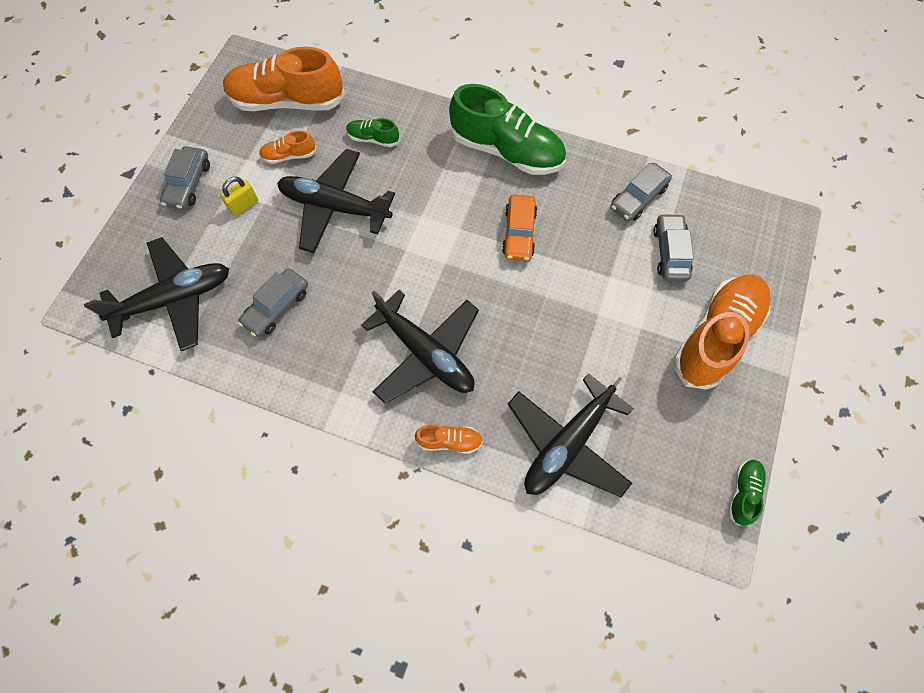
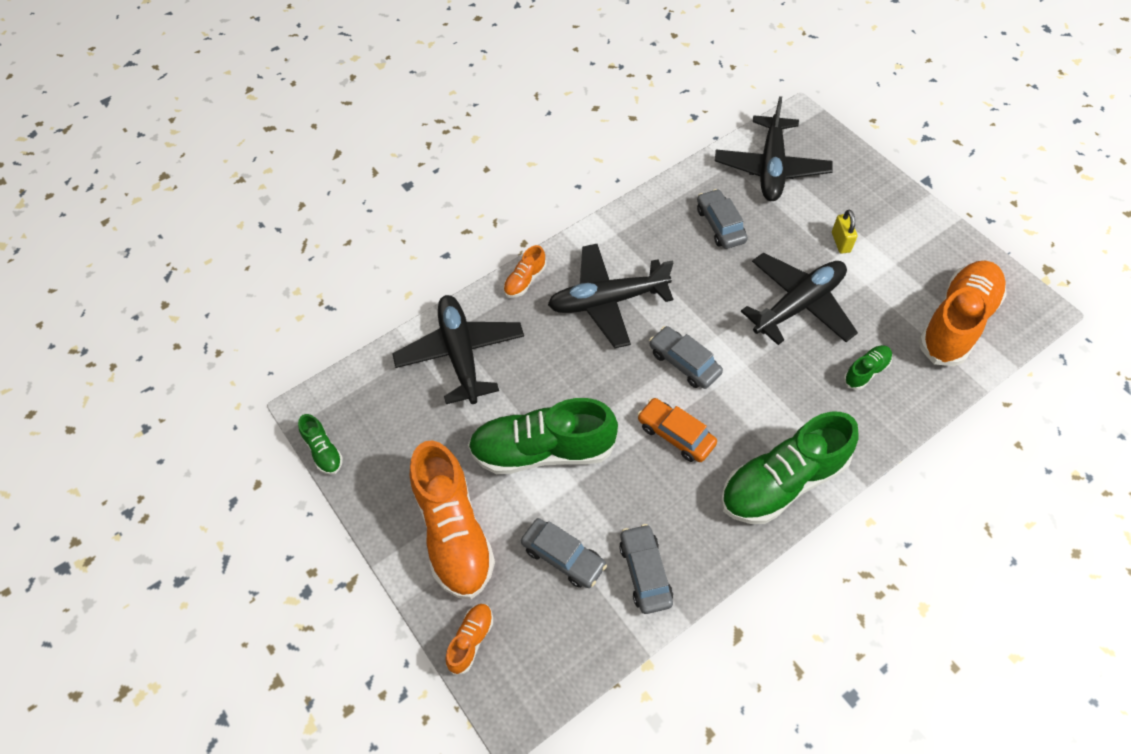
camera: 125 degrees right, 10 degrees down
grey car [160,146,210,210] -> grey car moved to [649,326,723,389]
orange shoe [259,131,316,164] -> orange shoe moved to [446,604,493,675]
none -> green shoe [468,398,618,474]

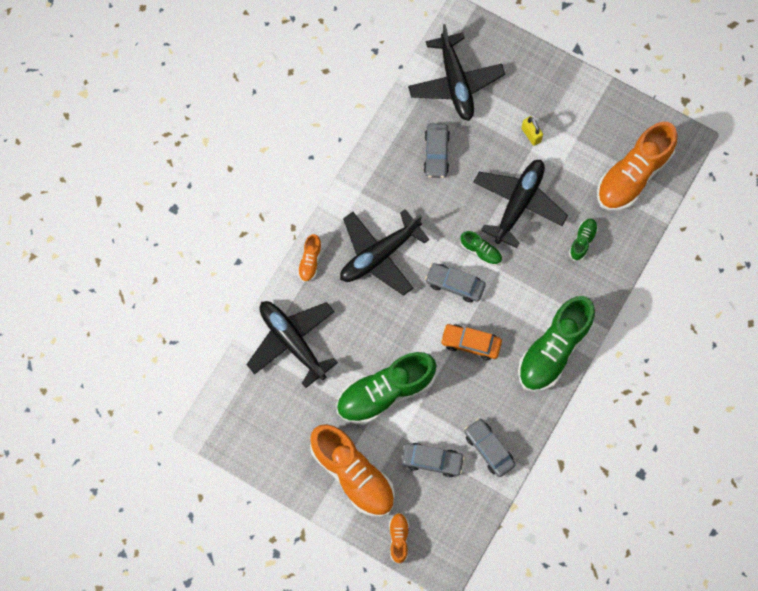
camera: 25 degrees left, 15 degrees up
green shoe [298,414,343,475] -> green shoe moved to [460,231,502,266]
grey car [697,189,748,249] -> grey car turned 135 degrees counterclockwise [423,123,450,178]
orange shoe [919,260,1007,366] -> orange shoe turned 150 degrees counterclockwise [597,122,678,211]

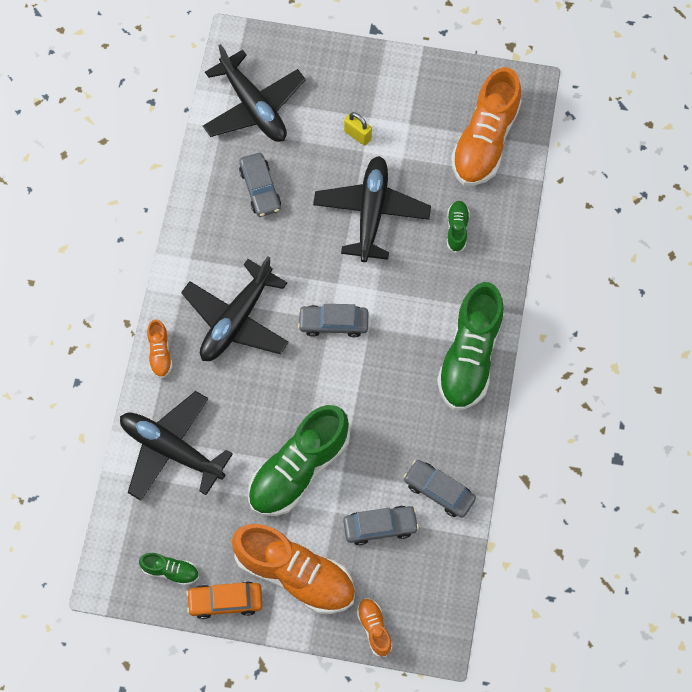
camera: 20 degrees left, 5 degrees down
orange car [440,324,502,360] -> orange car moved to [186,581,262,619]
green shoe [460,231,502,266] -> green shoe moved to [139,553,199,586]

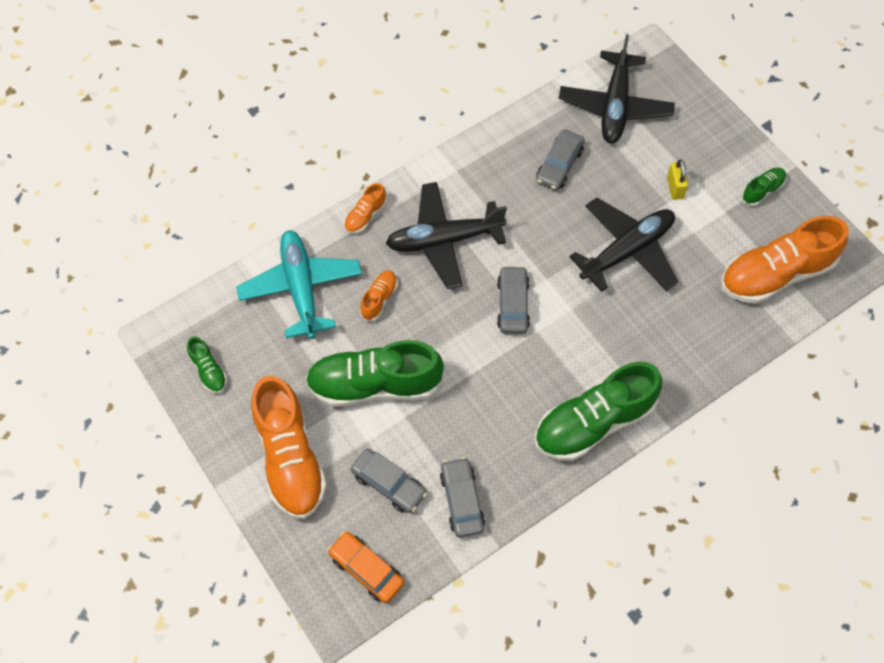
camera: 45 degrees right, 5 degrees down
black plane [120,391,233,501] -> turquoise plane [236,230,362,339]
orange car [186,581,262,619] -> orange car moved to [328,531,404,603]
grey car [298,304,368,337] -> grey car turned 45 degrees clockwise [497,266,530,334]
orange shoe [357,598,393,657] -> orange shoe moved to [360,271,397,321]
green shoe [447,201,470,253] -> green shoe moved to [741,167,786,206]

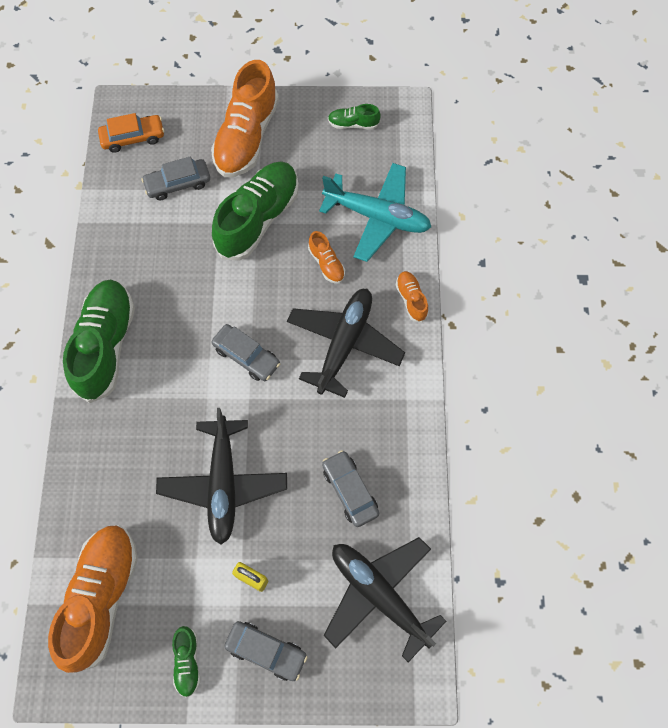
camera: 125 degrees right, 5 degrees up
orange shoe [251,376,327,519] -> orange shoe turned 90 degrees counterclockwise [211,60,279,177]
grey car [440,457,485,537] -> grey car moved to [224,621,308,681]

